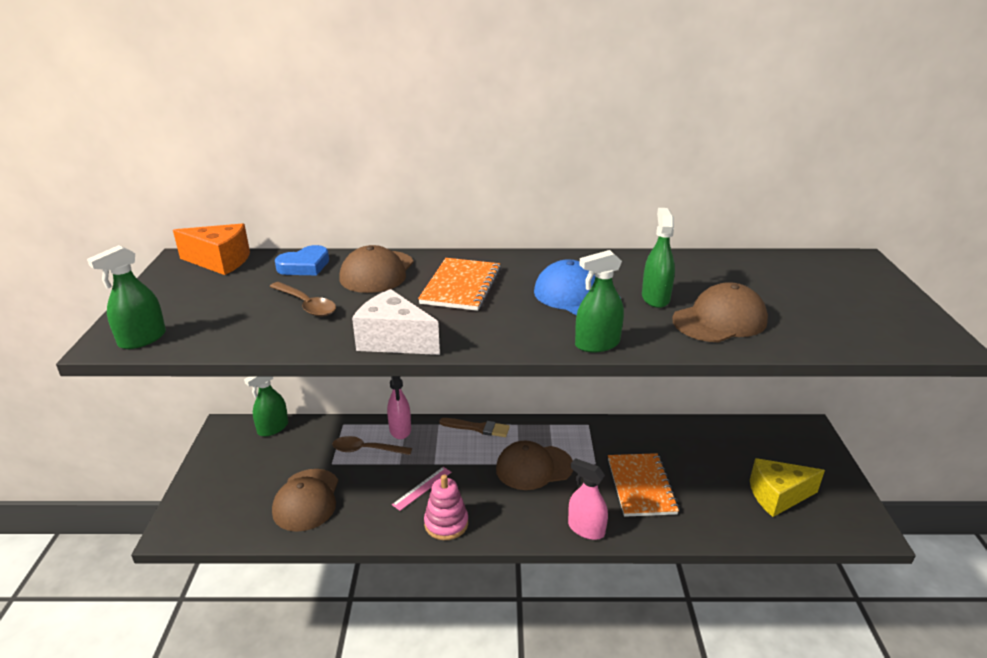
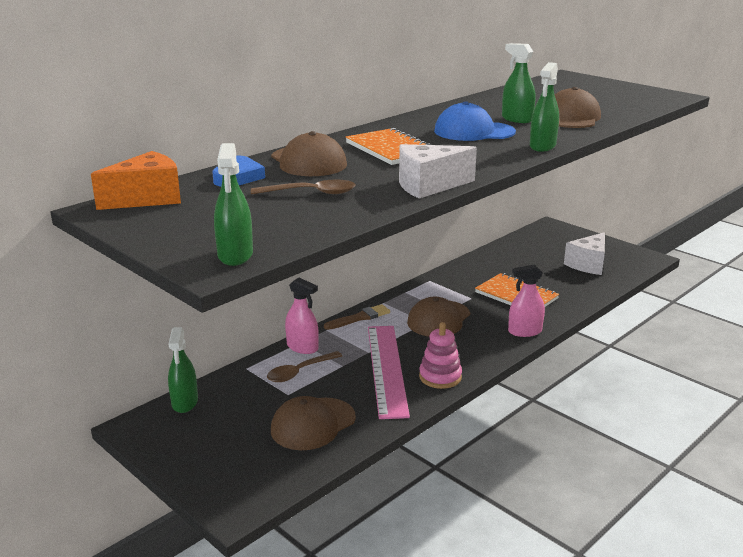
camera: 45 degrees left, 5 degrees down
brown cap [272,469,338,532] -> brown cap turned 90 degrees clockwise [271,396,356,450]
pink ruler [392,467,451,511] -> pink ruler [368,326,410,419], size x2.33
yellow cheese [750,458,825,517] -> white cheese [564,232,605,275]

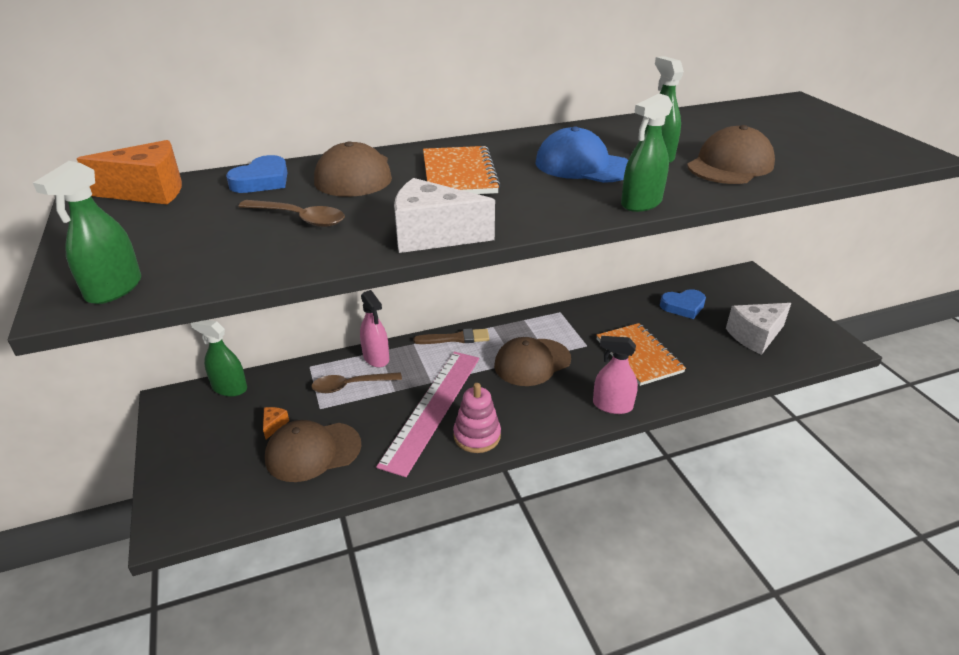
camera: 25 degrees right, 10 degrees up
green spray bottle [168,327,198,413] -> green spray bottle turned 90 degrees clockwise [191,320,247,396]
none -> orange cheese [263,407,289,439]
none -> blue heart [660,289,706,319]

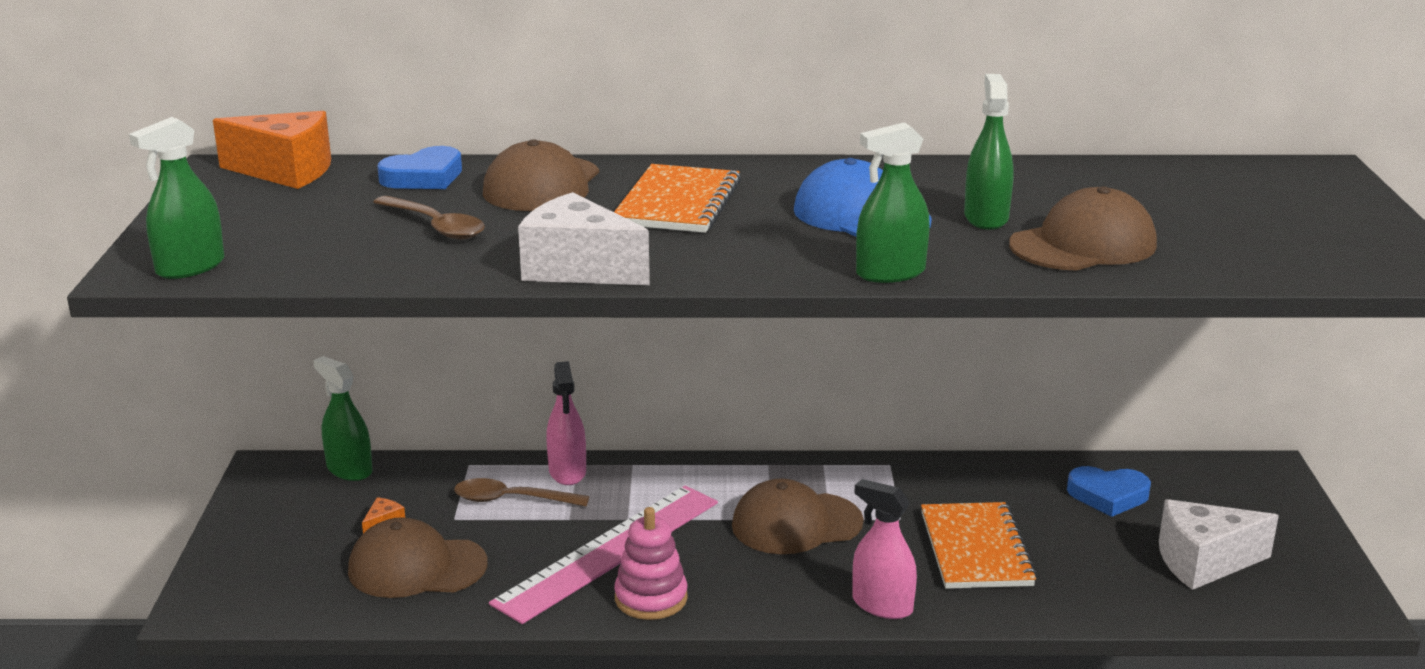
camera: 20 degrees right, 10 degrees down
brown brush [413,328,489,344] -> none

